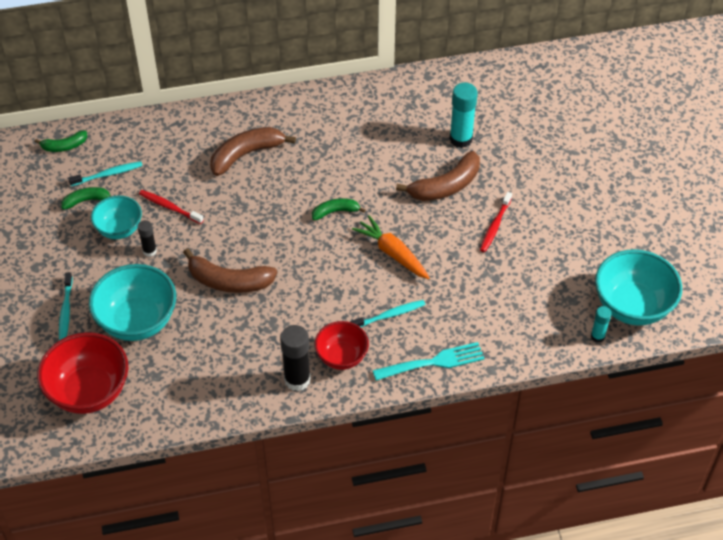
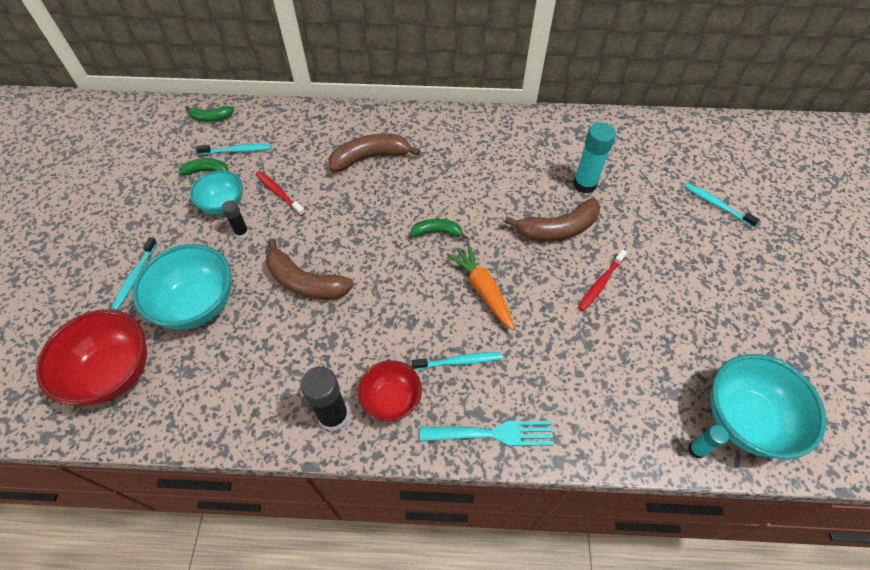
camera: 15 degrees right, 5 degrees up
none -> turquoise toothbrush [685,183,760,227]

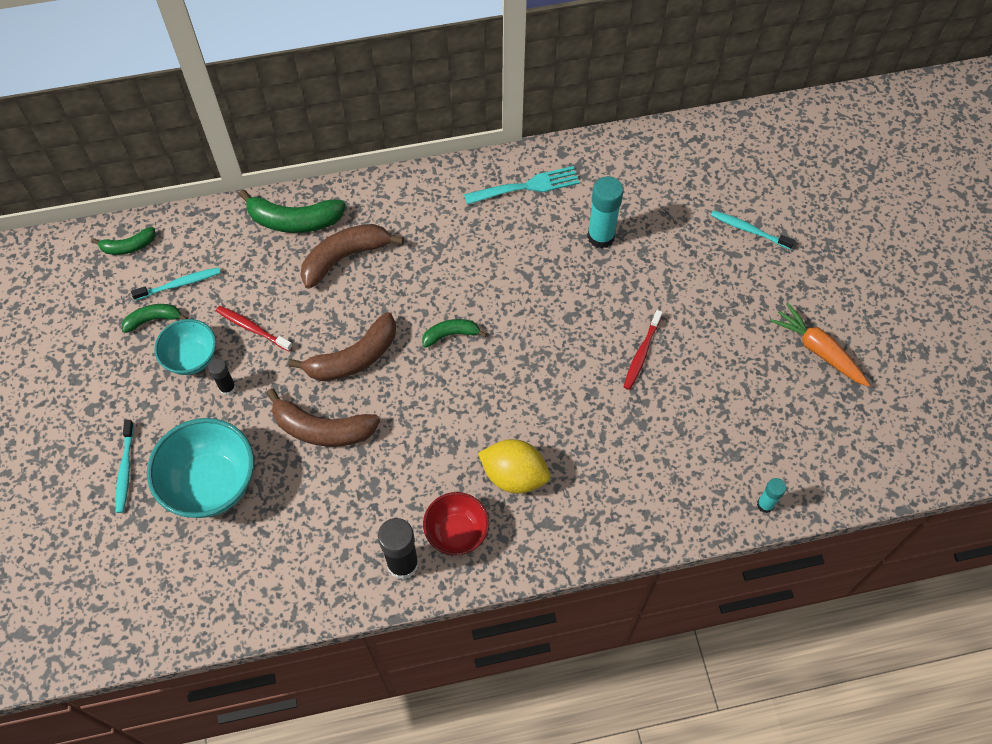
camera: 15 degrees left, 5 degrees up
red bowl [36,309,147,406] -> none
turquoise toothbrush [412,352,502,370] -> yellow lemon [478,439,550,493]
turquoise fork [420,421,554,446] -> turquoise fork moved to [464,166,580,205]
orange carrot [446,243,514,330] -> orange carrot moved to [770,303,870,387]
brown banana [504,198,601,242] -> brown banana moved to [288,312,396,381]
turquoise bowl [710,354,827,459] -> none
none -> green banana [239,190,346,233]

